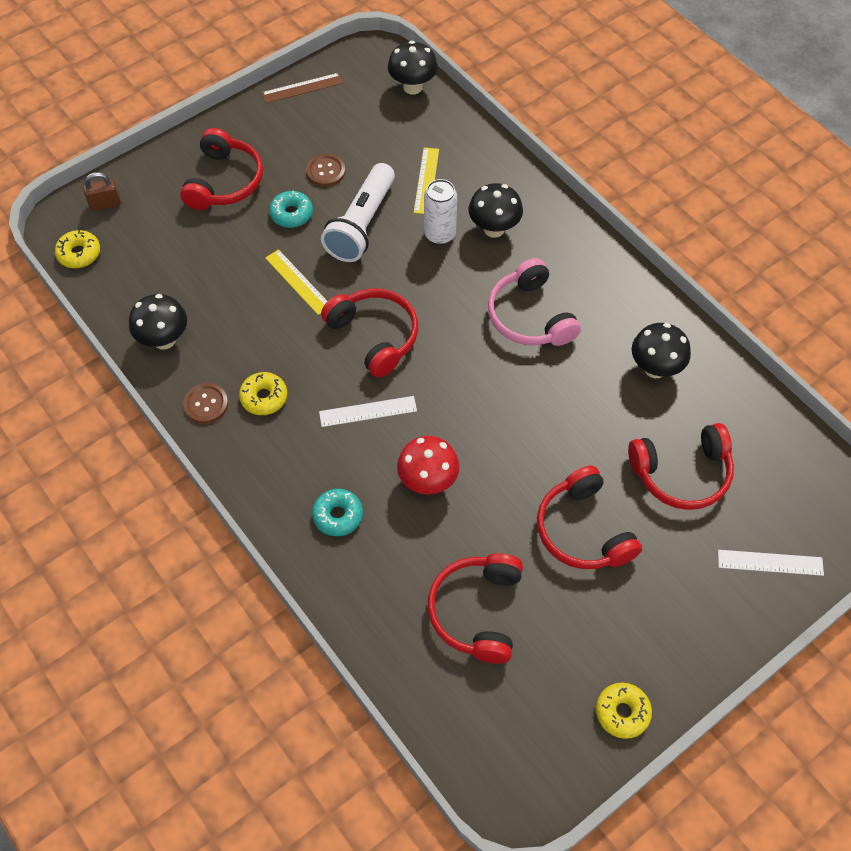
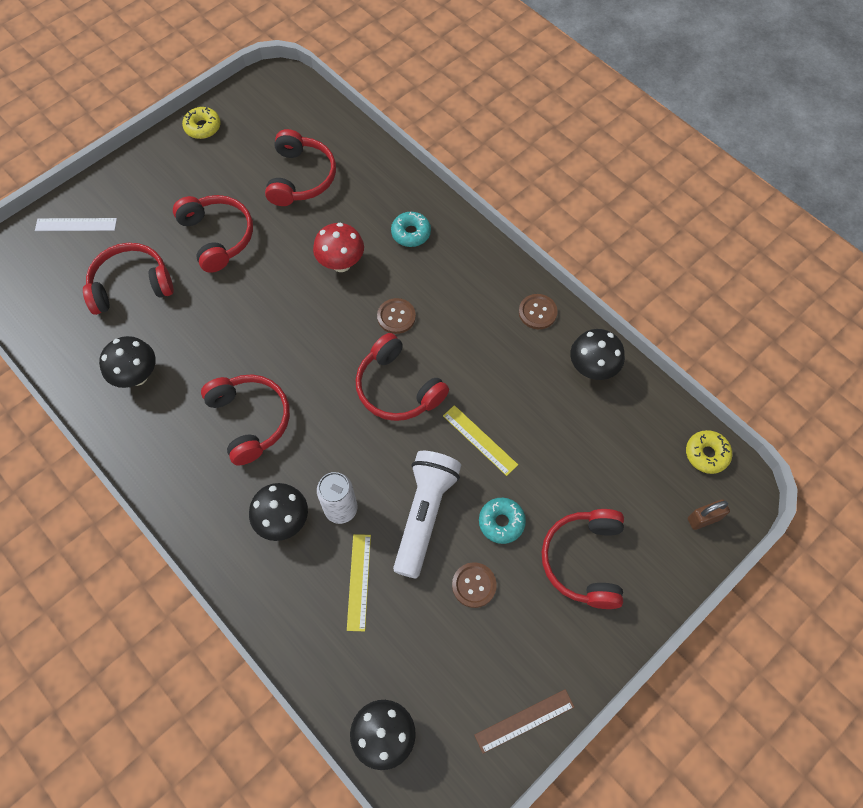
camera: 175 degrees right, 5 degrees up
yellow donut [239,372,287,415] -> none
white ruler [319,396,417,427] -> brown button [377,298,416,334]
pink headphones [488,258,581,346] -> red headphones [201,374,290,465]

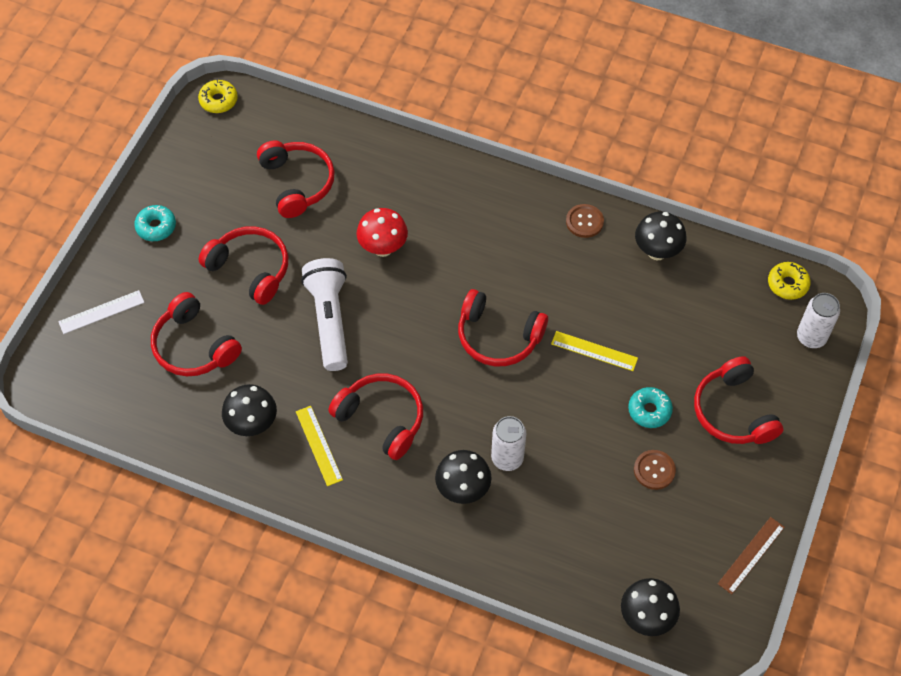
camera: 25 degrees left, 5 degrees down
red headphones [83,243,174,315] -> red headphones turned 90 degrees counterclockwise [151,292,242,376]
yellow donut [182,107,221,139] -> yellow donut moved to [198,80,238,113]
yellow ruler [347,534,371,631] -> yellow ruler moved to [296,406,343,486]
brown button [377,298,416,334] -> none
turquoise donut [391,212,431,247] -> turquoise donut moved to [134,205,176,241]
white flashlight [393,451,461,578] -> white flashlight moved to [301,258,348,371]
brown padlock [688,500,730,530] -> white can [797,293,840,348]

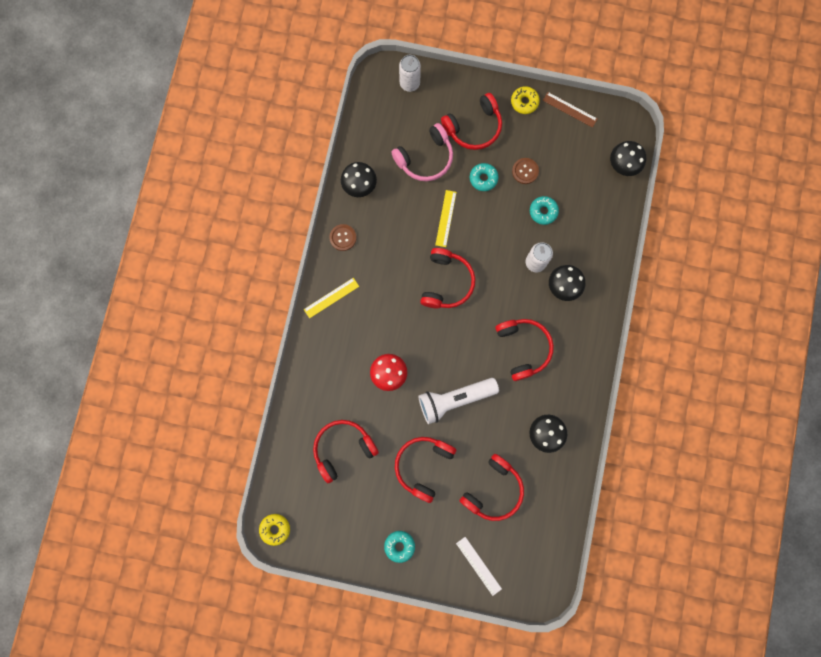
camera: 100 degrees left, 20 degrees up
yellow ruler [296,406,343,486] -> yellow ruler moved to [304,278,359,318]
red headphones [329,374,423,460] -> red headphones turned 135 degrees clockwise [495,319,554,381]
yellow donut [768,262,811,300] -> yellow donut moved to [511,86,540,114]
none -> pink headphones [391,123,453,181]
none -> turquoise donut [530,196,559,225]

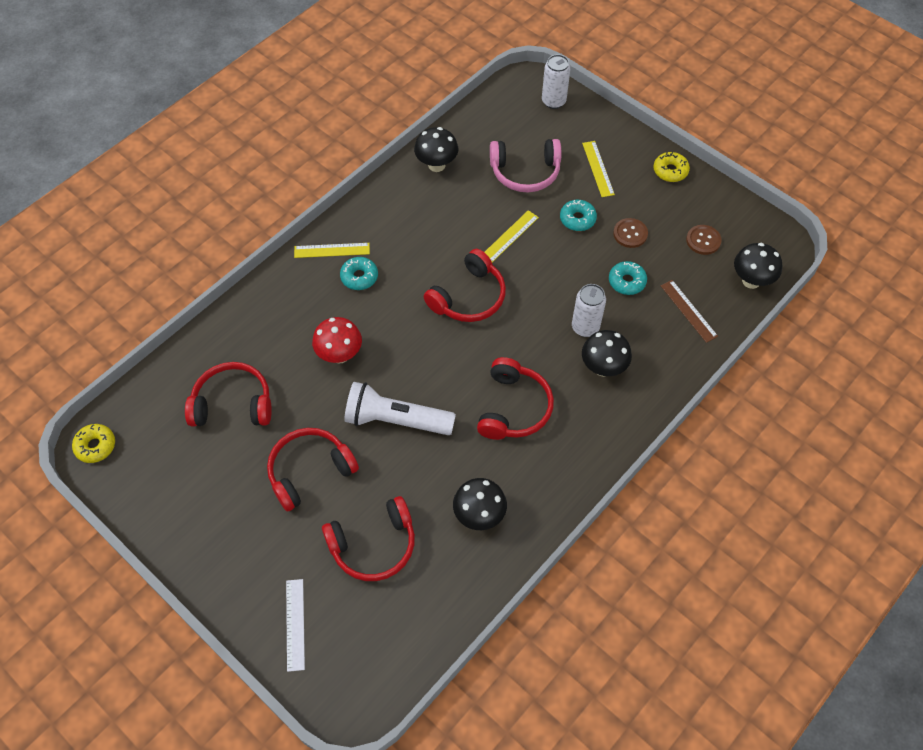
camera: 30 degrees right, 20 degrees down
brown button [329,224,356,251] -> brown button moved to [686,225,722,255]
turquoise donut [384,531,415,563] -> turquoise donut moved to [340,257,378,290]
red headphones [441,93,502,150] -> yellow ruler [582,141,615,197]
brown ruler [543,92,597,128] -> brown ruler moved to [661,280,718,343]

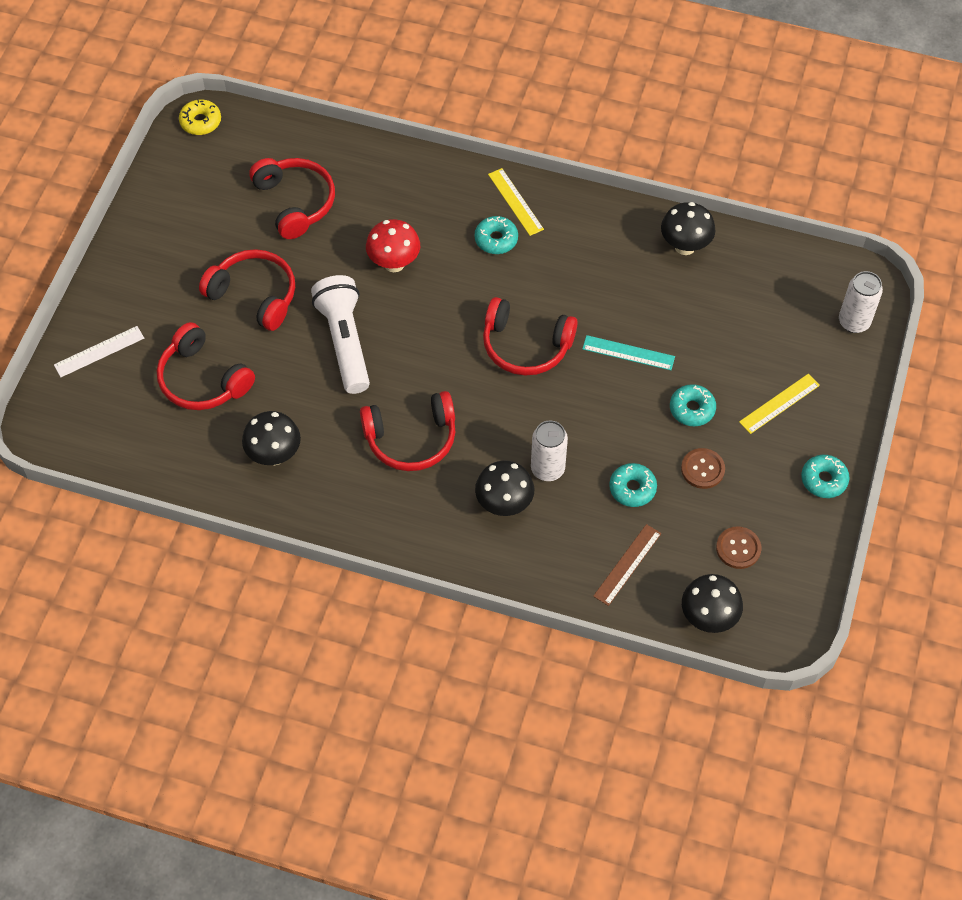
camera: 65 degrees right, 0 degrees up
yellow ruler [484,210,539,262] -> turquoise ruler [582,335,675,370]
pink headphones [490,139,561,192] -> none
yellow donut [653,152,690,182] -> turquoise donut [801,455,850,498]

